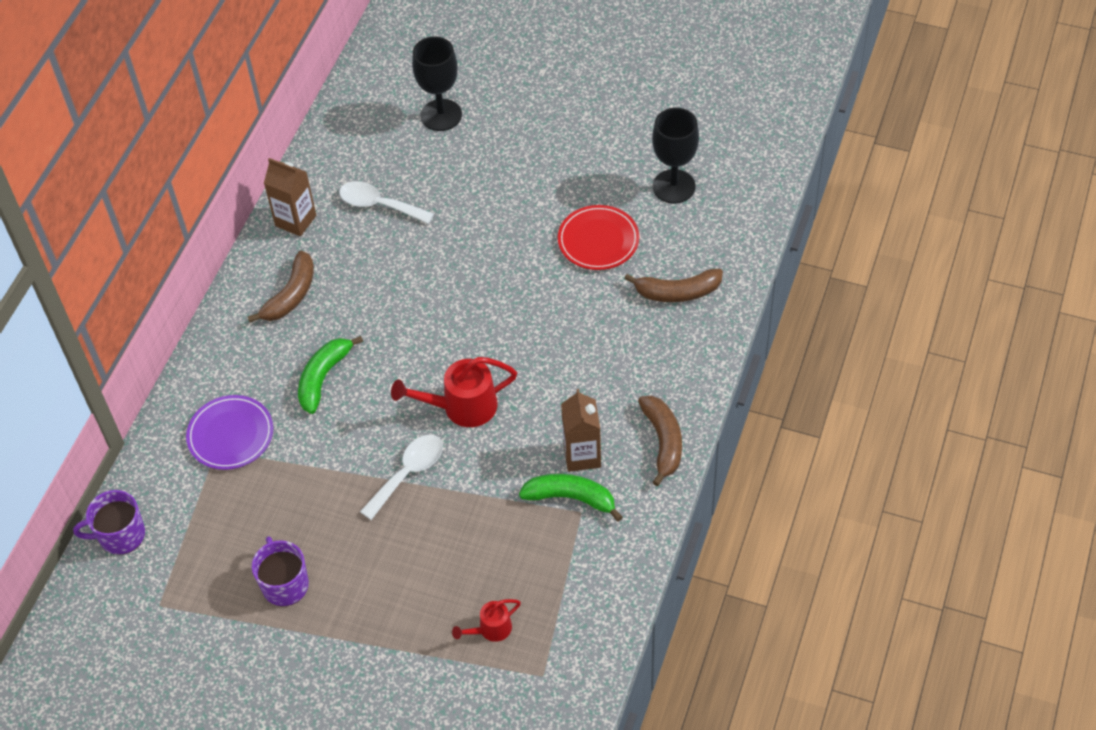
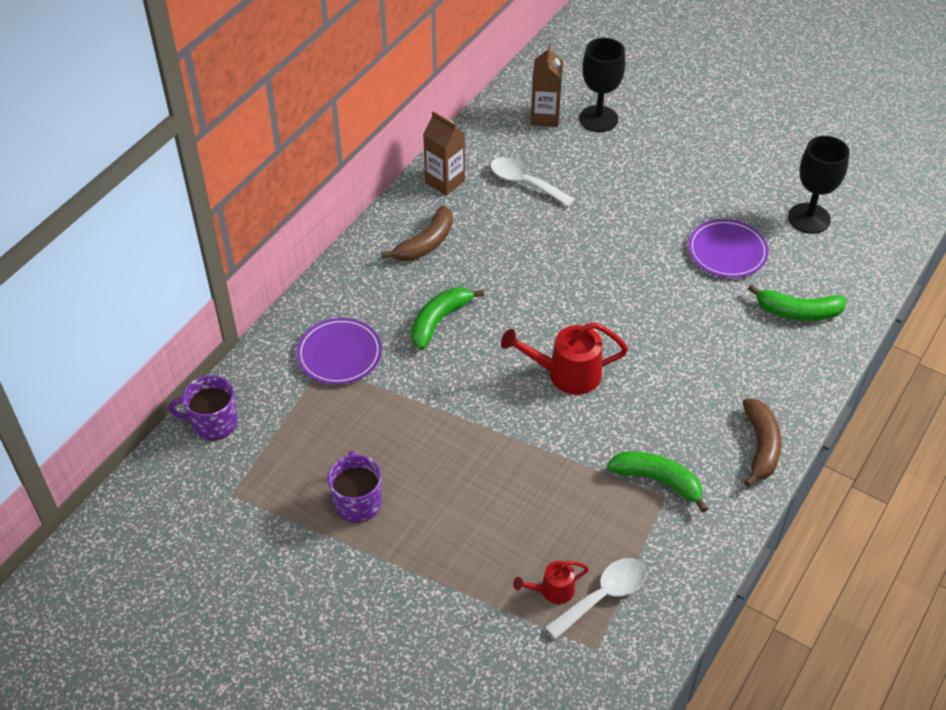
camera: 10 degrees right, 5 degrees down
white spoon [360,435,443,520] -> white spoon moved to [545,558,647,639]
red plate [558,205,639,270] -> purple plate [688,219,769,278]
brown carton [561,389,601,472] -> brown carton moved to [530,45,563,127]
brown banana [624,269,723,302] -> green banana [748,284,847,321]

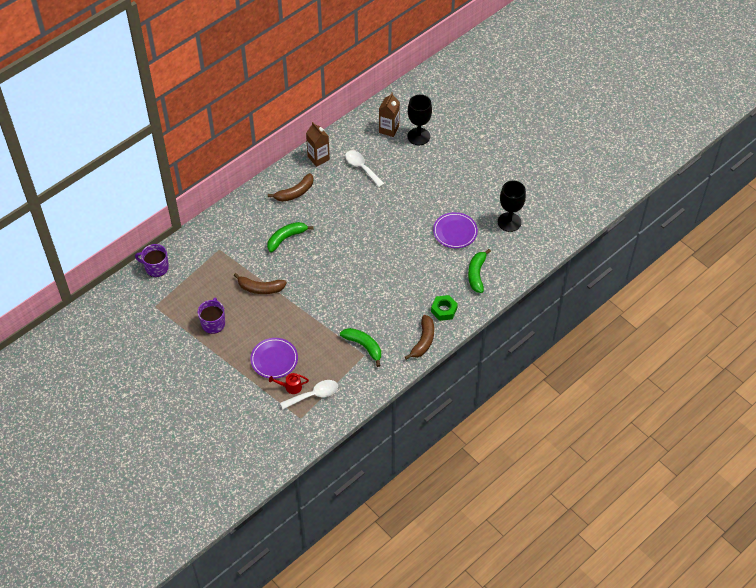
camera: 15 degrees right, 5 degrees up
purple plate [297,318,382,384] -> purple plate moved to [250,338,298,379]
red watering can [501,322,628,395] -> none
green banana [748,284,847,321] -> green banana turned 75 degrees clockwise [468,249,491,293]
none -> brown banana [234,273,287,294]
none -> green nut [431,295,458,321]

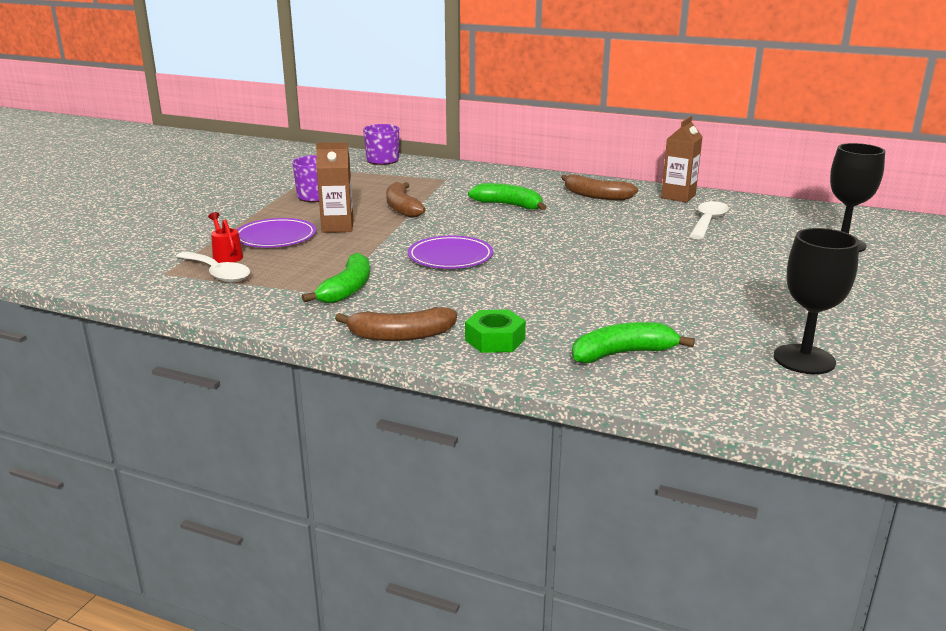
camera: 65 degrees right, 30 degrees down
brown carton [379,93,400,137] -> brown carton moved to [316,142,354,233]
purple plate [433,212,478,248] -> purple plate moved to [408,236,493,269]

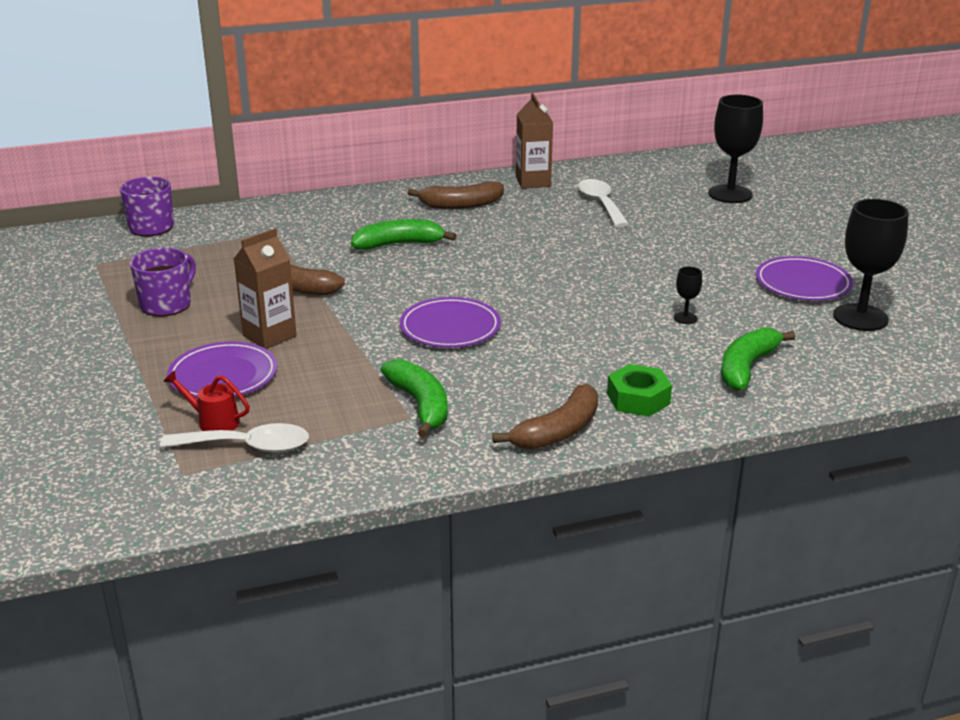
camera: 40 degrees left, 5 degrees up
none -> black goblet [674,267,702,324]
none -> purple plate [756,256,853,301]

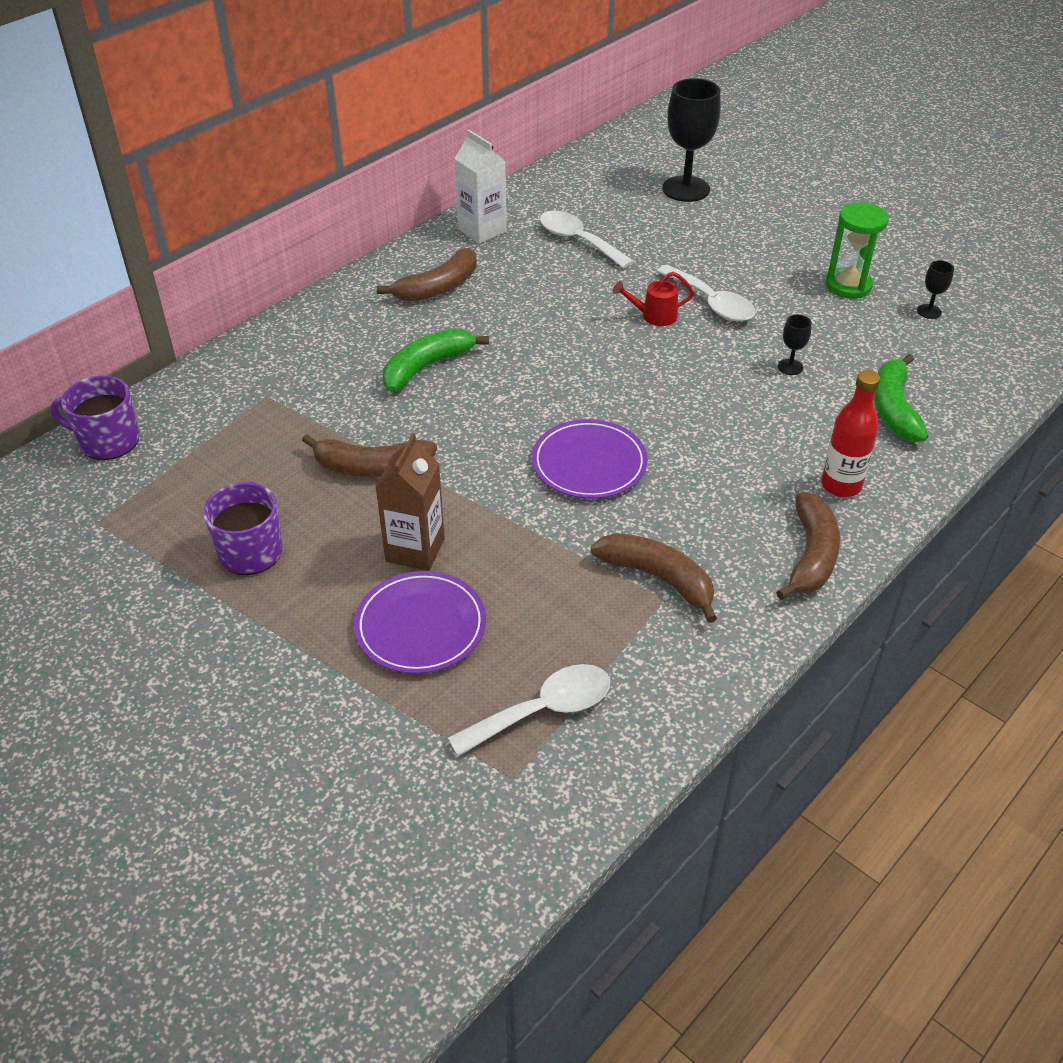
camera: 30 degrees left, 15 degrees up
red watering can [163,370,250,431] -> red watering can moved to [613,272,694,326]
green banana [381,359,448,438] -> brown banana [591,533,717,623]
brown carton [516,93,553,189] -> white carton [454,130,507,244]
green nut [607,364,672,416] -> red bottle [821,370,880,497]
purple plate [756,256,853,301] -> green hourglass [826,202,889,299]
black goblet [833,199,909,331] -> black goblet [917,260,954,319], size x0.44
none -> white spoon [656,265,756,321]

